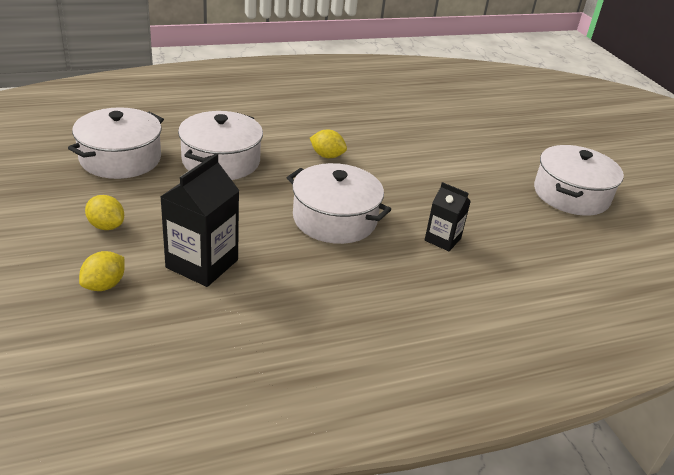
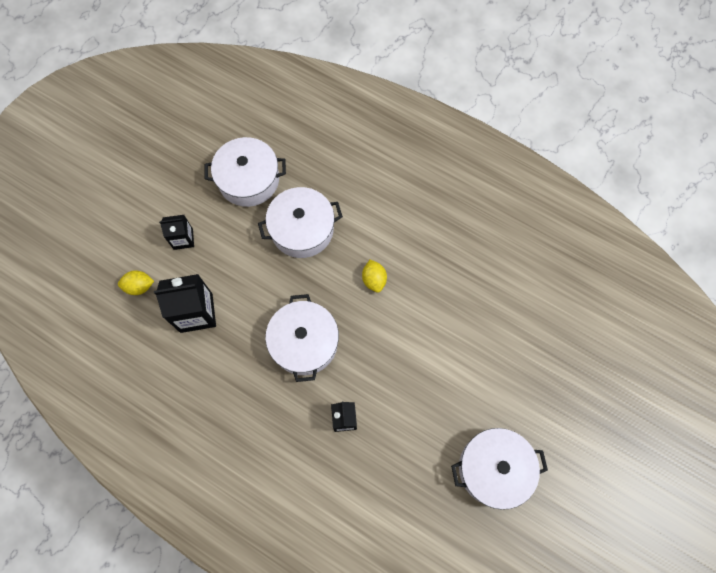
camera: 55 degrees right, 35 degrees up
yellow lemon [85,195,124,230] -> black carton [159,215,194,250]

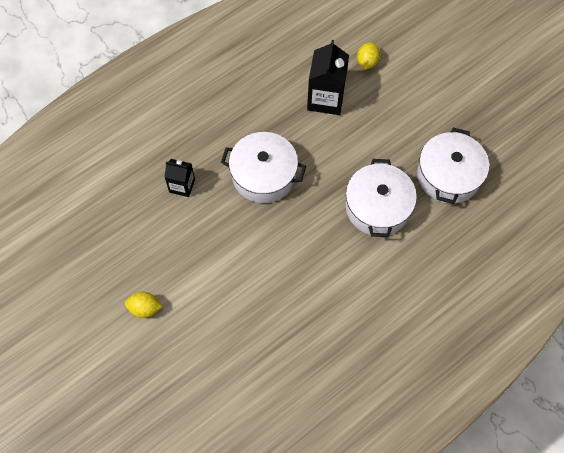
camera: 110 degrees right, 5 degrees down
black carton [159,215,194,250] -> none
yellow lemon [362,259,387,293] -> yellow lemon moved to [125,292,162,318]
white pot [451,428,548,510] -> none

